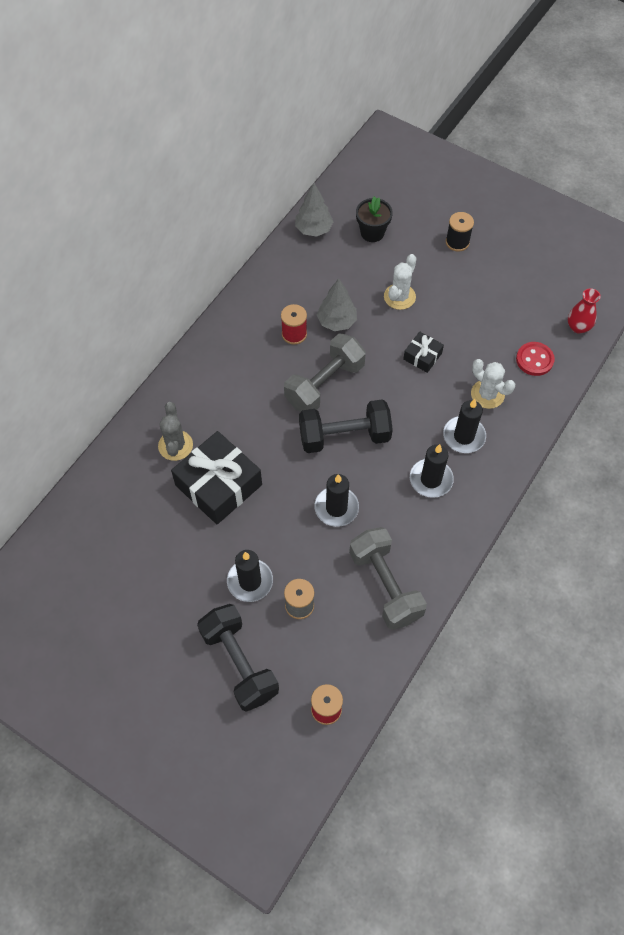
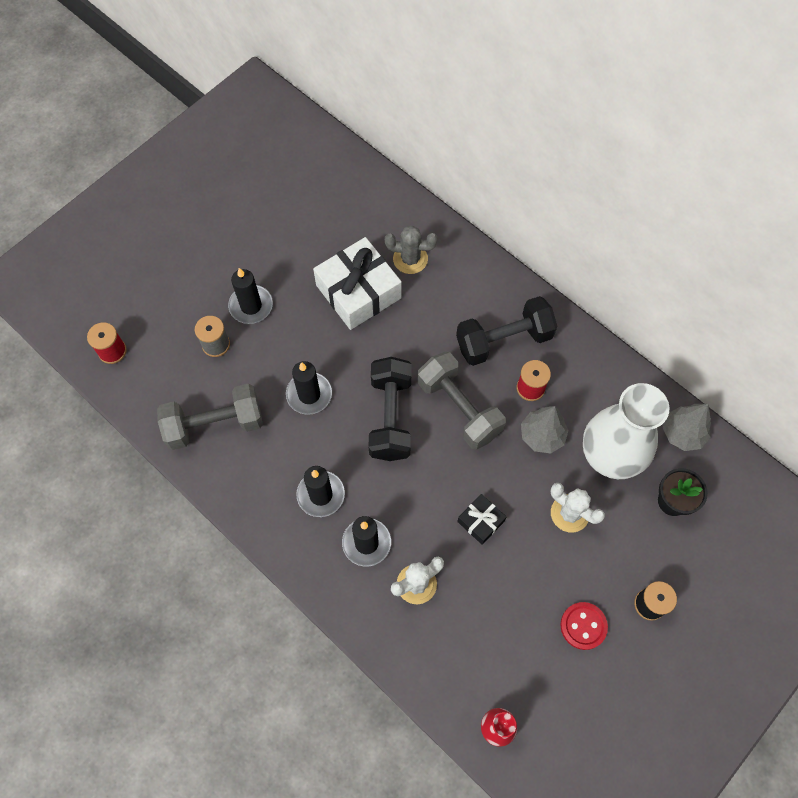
camera: 100 degrees right, 5 degrees up
black gift [171,431,262,524] -> white gift [313,237,402,330]
black dumbbell [197,604,279,712] -> black dumbbell moved to [456,296,557,366]
red button [516,342,555,376] -> red button moved to [560,602,608,650]
none -> white vase [583,383,669,479]

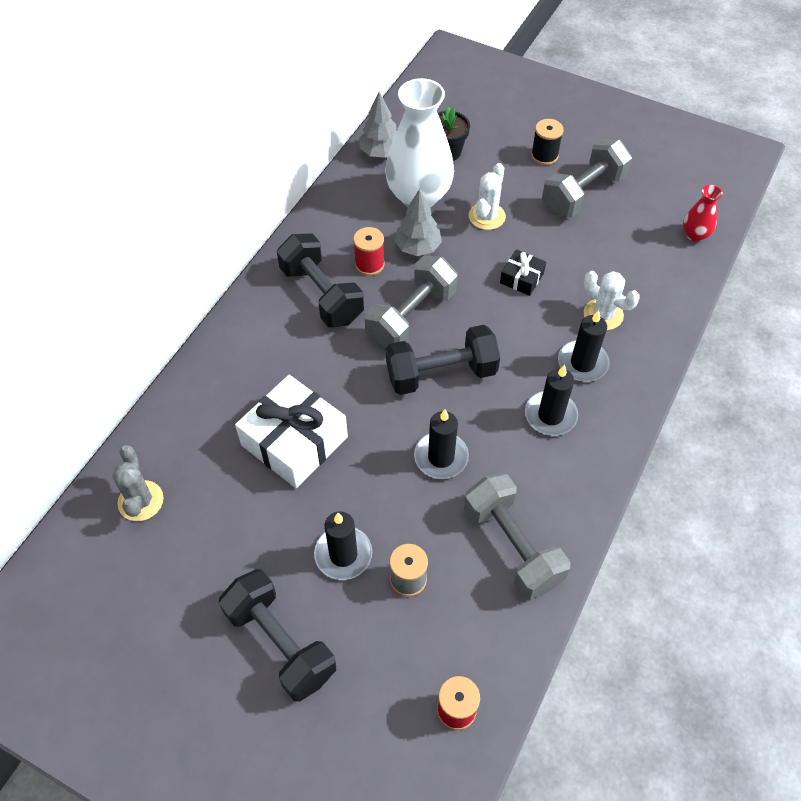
camera: 105 degrees left, 10 degrees down
grey cactus [385,226,438,274] -> grey cactus moved to [112,445,164,521]
red button [560,602,608,650] -> grey dumbbell [542,138,632,218]
none -> black dumbbell [219,569,336,702]

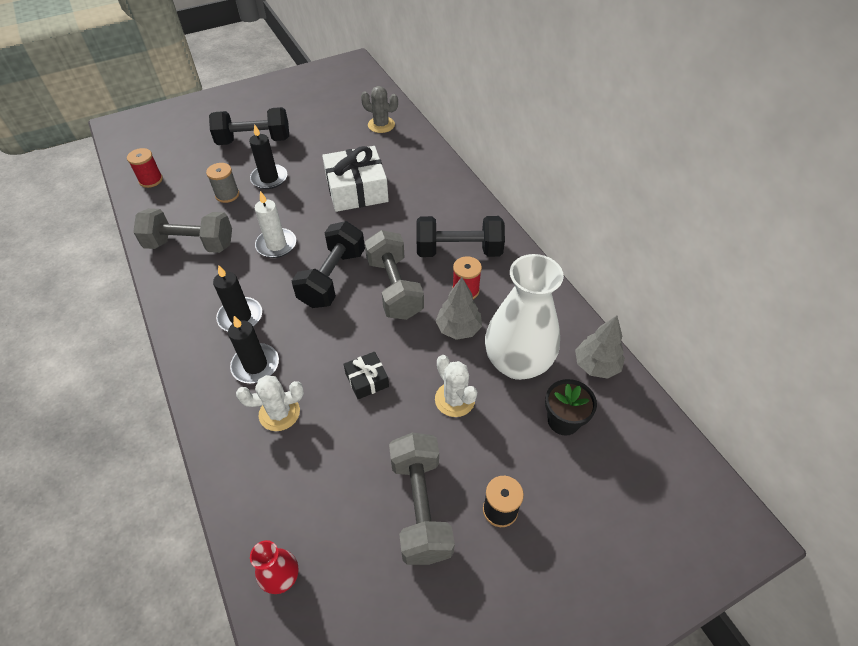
camera: 125 degrees right, 5 degrees down
black candle [414,409,469,479] -> white candle [255,191,296,258]

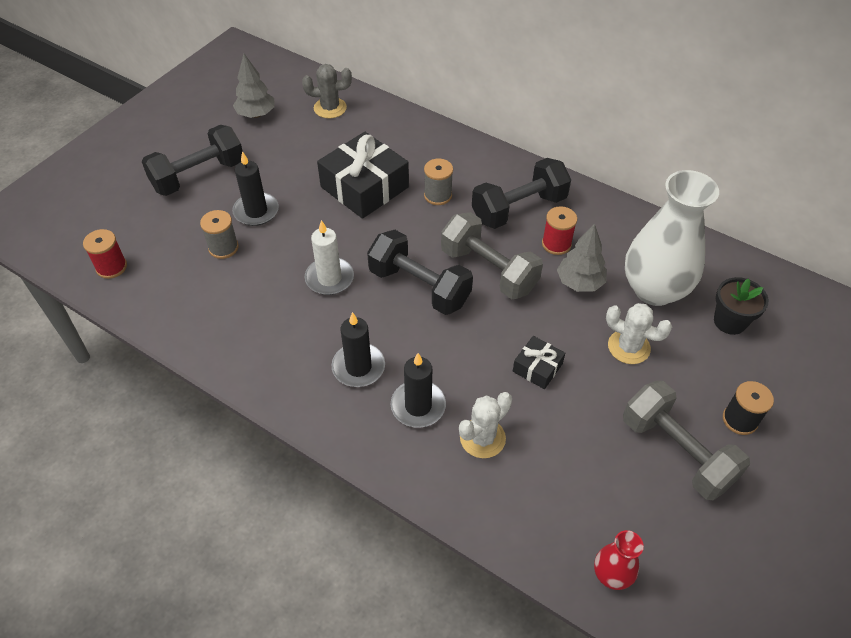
camera: 30 degrees left, 0 degrees up
grey dumbbell [133,208,232,253] -> none
black dumbbell [292,221,365,308] -> black dumbbell turned 45 degrees counterclockwise [367,230,473,315]
white gift [322,146,389,212] -> black gift [317,132,409,219]
grey tree [575,316,625,379] -> grey tree moved to [233,54,275,118]
none -> grey spool [424,158,453,205]

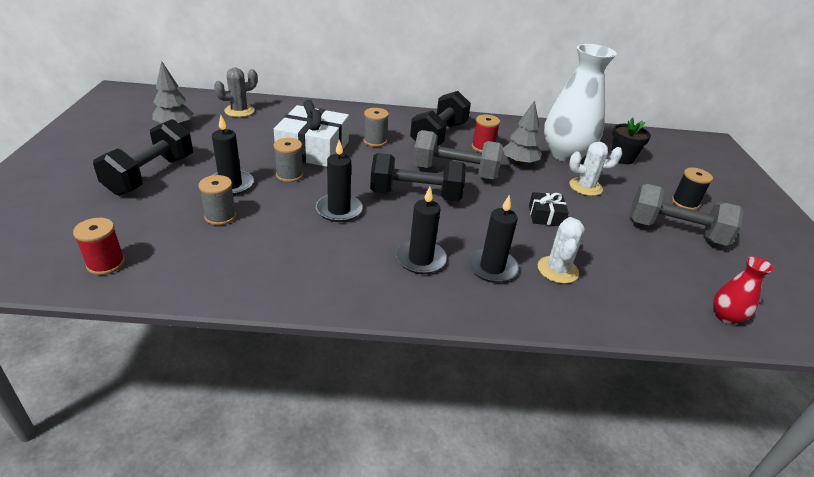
camera: 35 degrees left, 15 degrees down
white candle [305,220,354,295] -> black candle [316,140,363,222]
black gift [317,132,409,219] -> white gift [274,100,349,167]
none -> grey spool [274,138,304,182]

